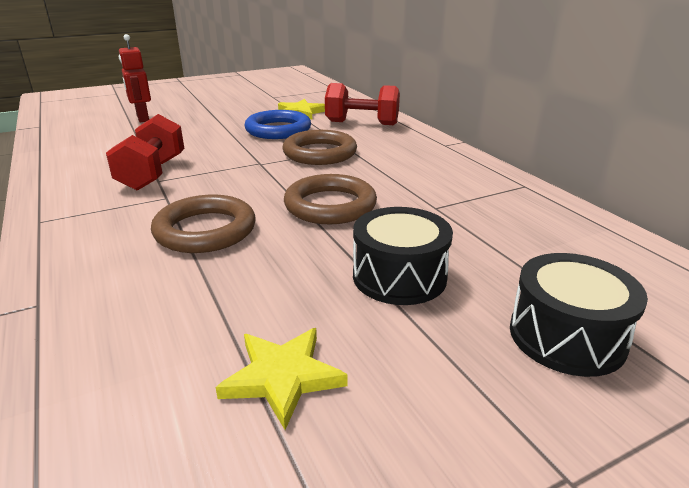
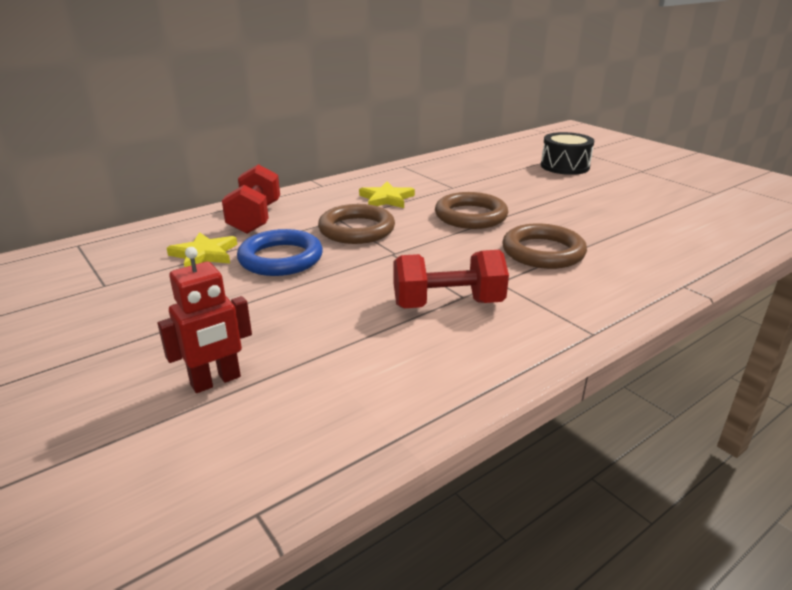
camera: 100 degrees left, 0 degrees up
yellow star [216,328,348,430] -> yellow star moved to [359,182,415,208]
black drum [353,207,453,305] -> none

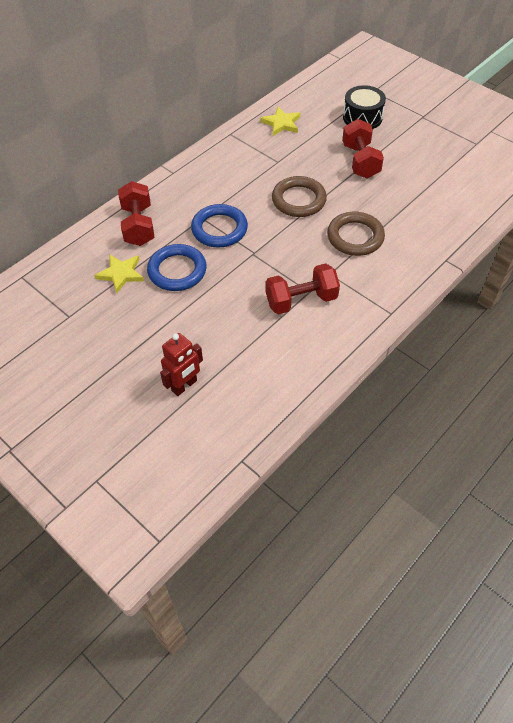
camera: 10 degrees left, 25 degrees up
brown ring [318,204,395,244] -> blue ring [191,204,248,248]
yellow star [359,182,415,208] -> yellow star moved to [260,107,300,136]
none -> red dumbbell [342,119,384,178]

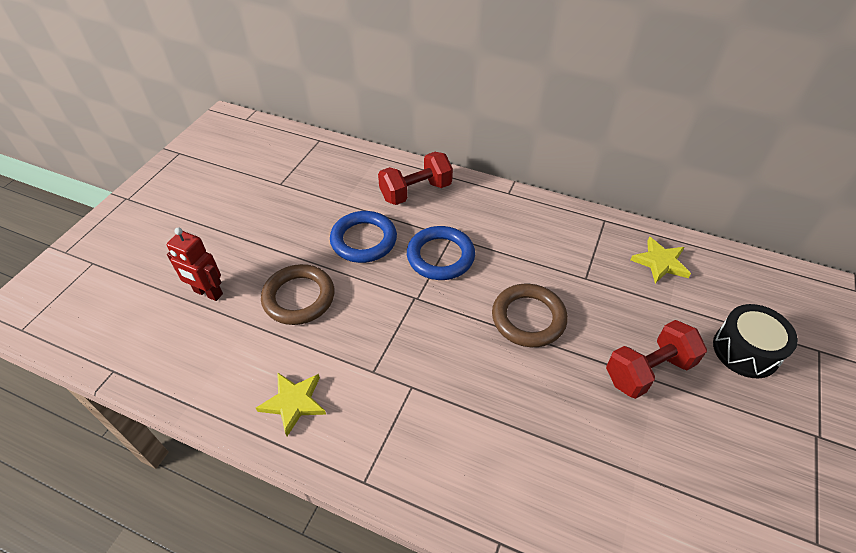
camera: 70 degrees right, 5 degrees down
yellow star [94,254,144,293] -> yellow star moved to [256,372,326,436]
red dumbbell [266,263,340,314] -> none
brown ring [327,212,385,256] -> brown ring moved to [261,264,335,325]

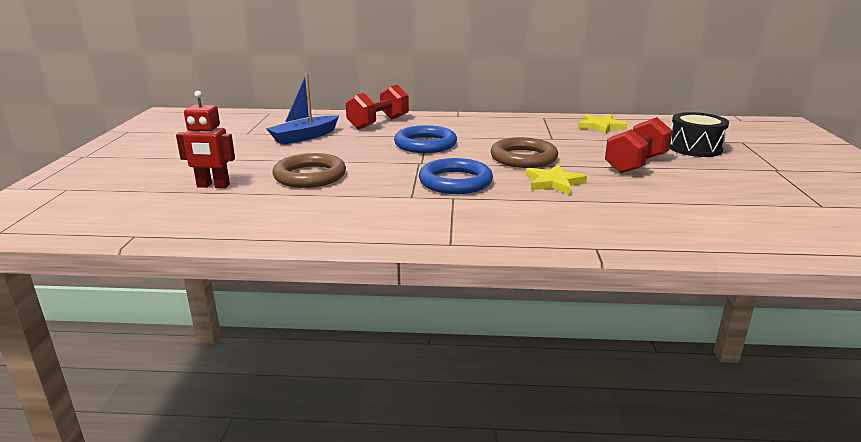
camera: 20 degrees left, 25 degrees down
yellow star [256,372,326,436] -> yellow star moved to [526,165,587,195]
blue ring [330,211,397,263] -> blue ring moved to [419,158,493,194]
none -> blue boat [266,74,339,145]

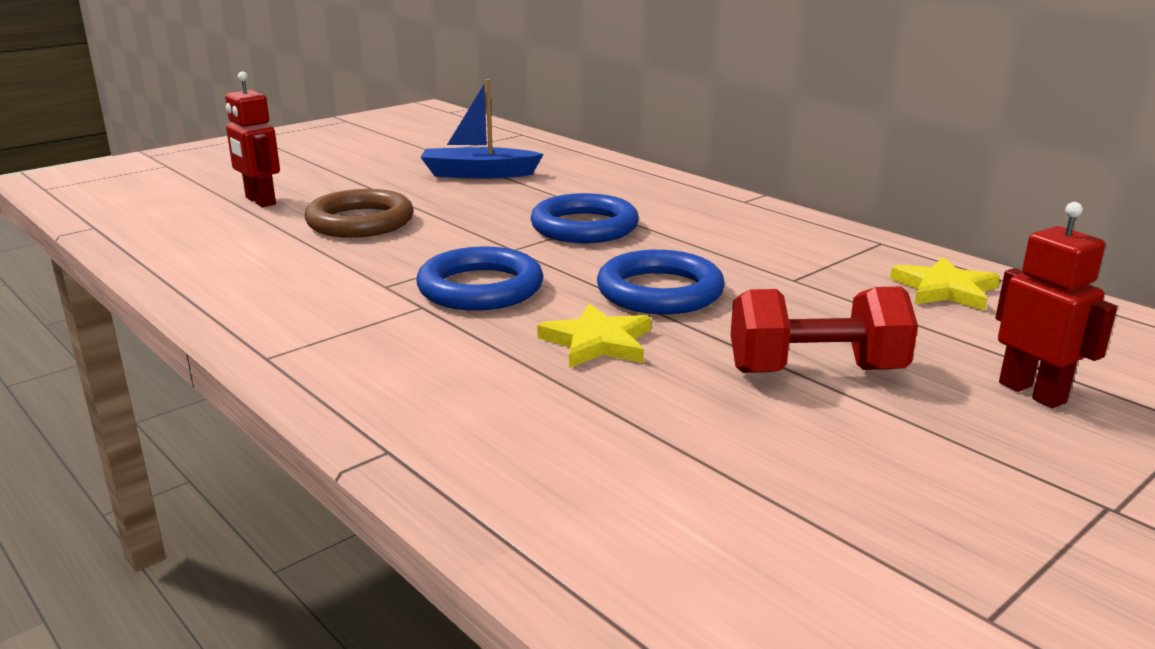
camera: 45 degrees right, 0 degrees up
red dumbbell [346,85,409,130] -> none
brown ring [491,137,558,168] -> blue ring [597,250,725,314]
black drum [670,112,729,157] -> red robot [995,202,1117,408]

